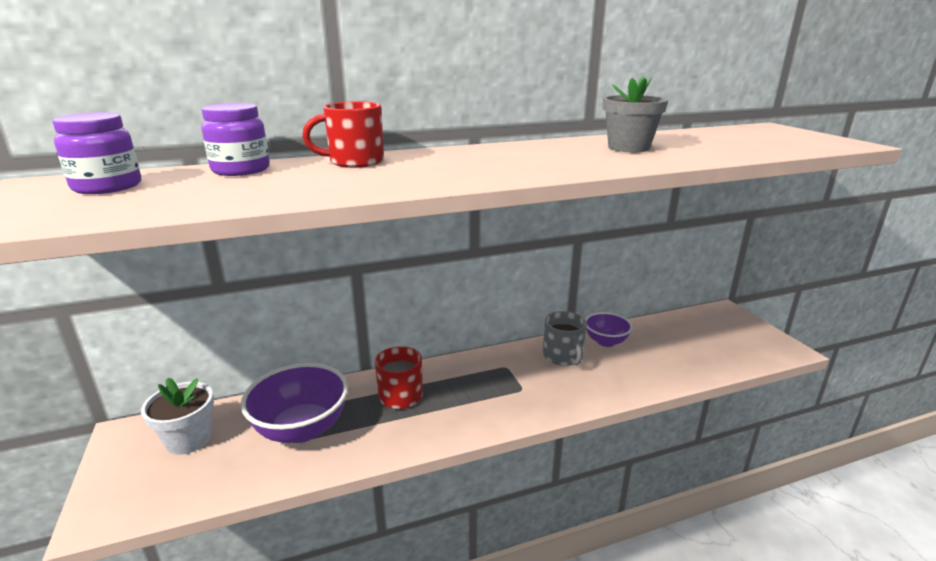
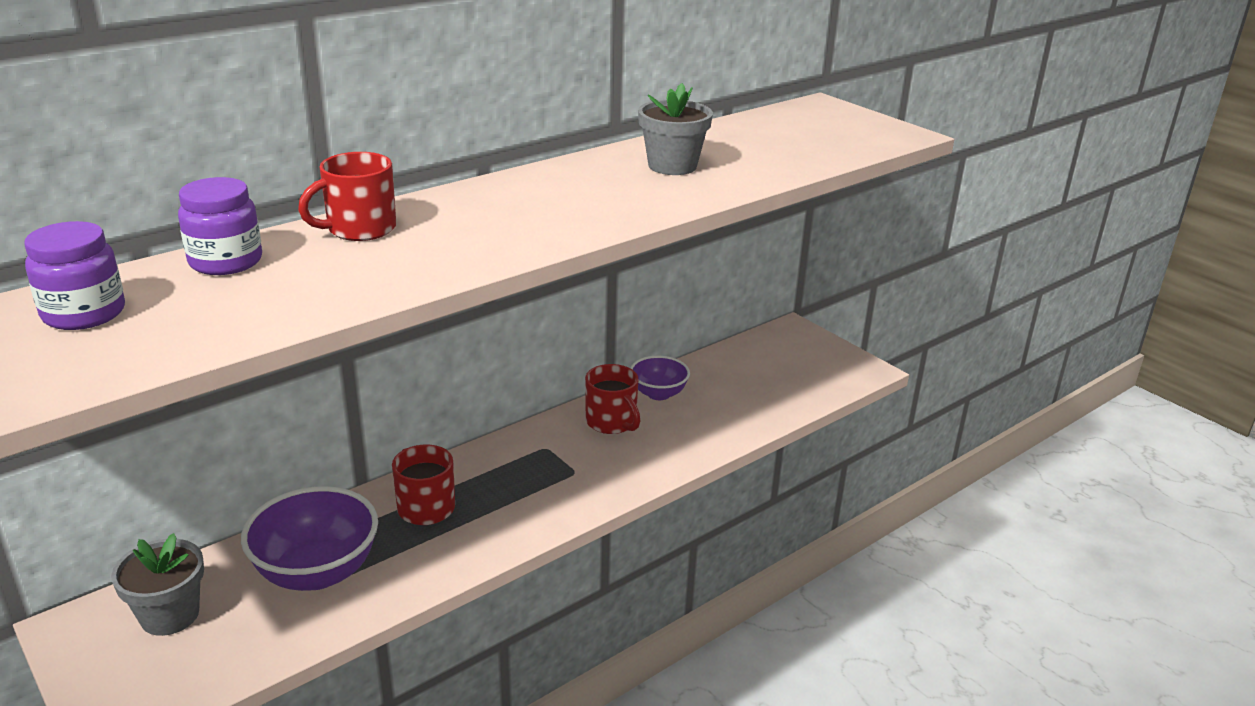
camera: 20 degrees left, 5 degrees up
white flower pot [141,378,214,455] -> grey flower pot [111,533,204,636]
grey mug [543,311,587,366] -> red mug [585,364,640,434]

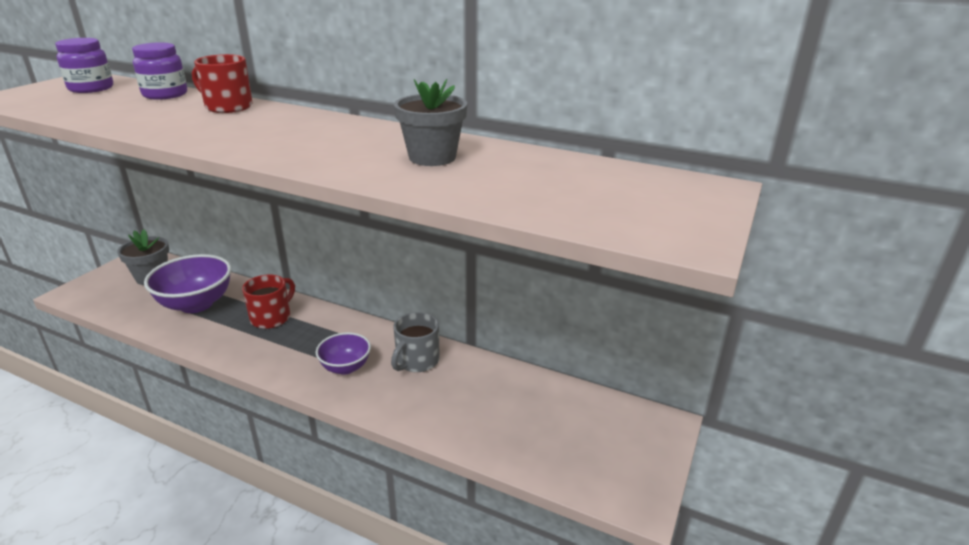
camera: 65 degrees right, 0 degrees up
red mug [585,364,640,434] -> grey mug [391,312,439,372]
purple bowl [631,356,690,400] -> purple bowl moved to [316,332,371,375]

